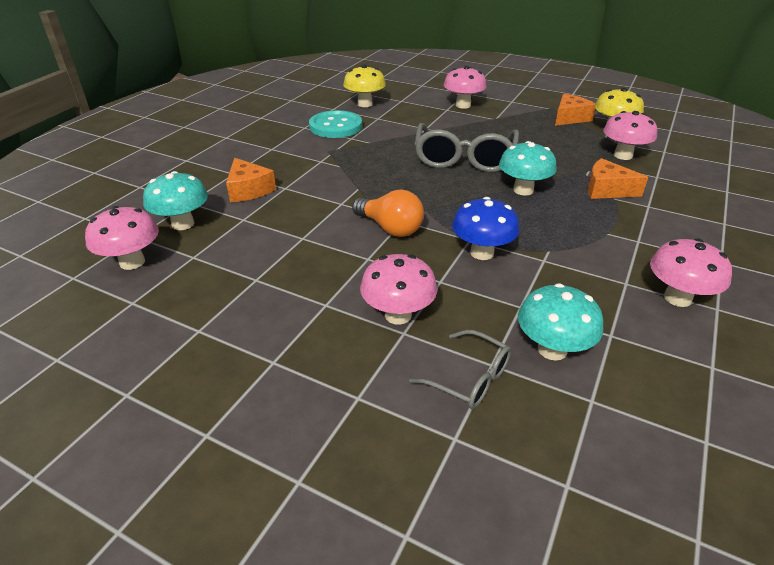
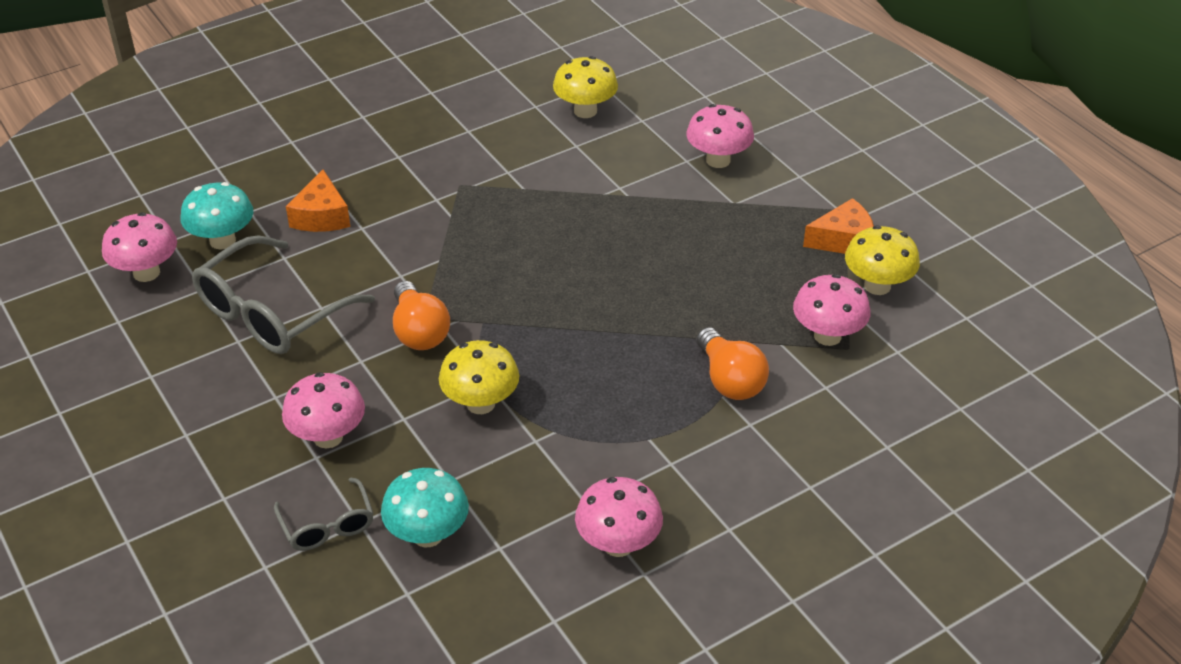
camera: 30 degrees right, 5 degrees up
turquoise button [309,110,362,138] -> none
grey glasses [415,123,519,172] -> grey glasses moved to [192,235,375,354]
blue mushroom [452,197,520,260] -> yellow mushroom [439,340,519,414]
turquoise mushroom [499,141,557,195] -> none
orange cheese [587,158,648,199] -> orange light bulb [697,327,769,400]

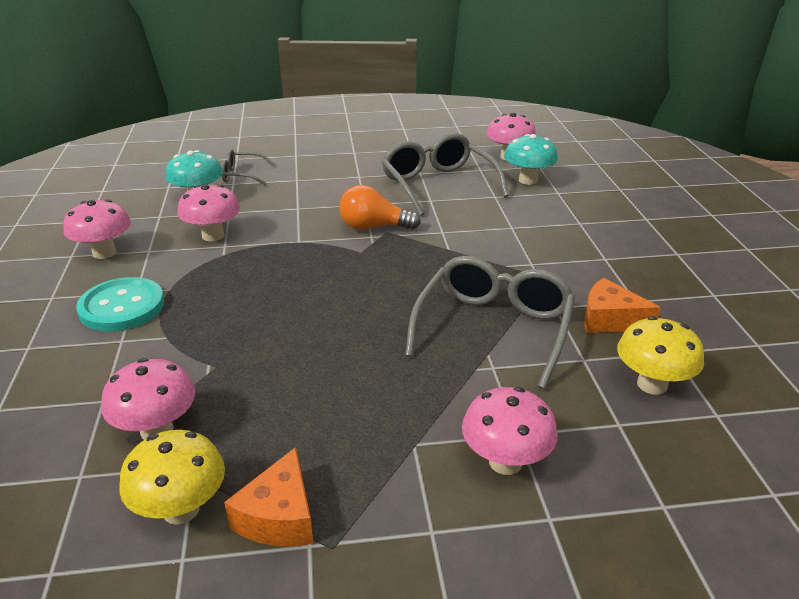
camera: 115 degrees right, 10 degrees down
pink mushroom [282,372,365,448] -> pink mushroom moved to [178,184,240,241]
orange cheese [286,170,350,232] -> orange cheese moved to [584,278,661,333]
yellow mushroom [439,340,519,414] -> none
orange light bulb [697,327,769,400] -> none
none -> turquoise button [76,277,164,332]
none -> grey glasses [405,256,575,389]

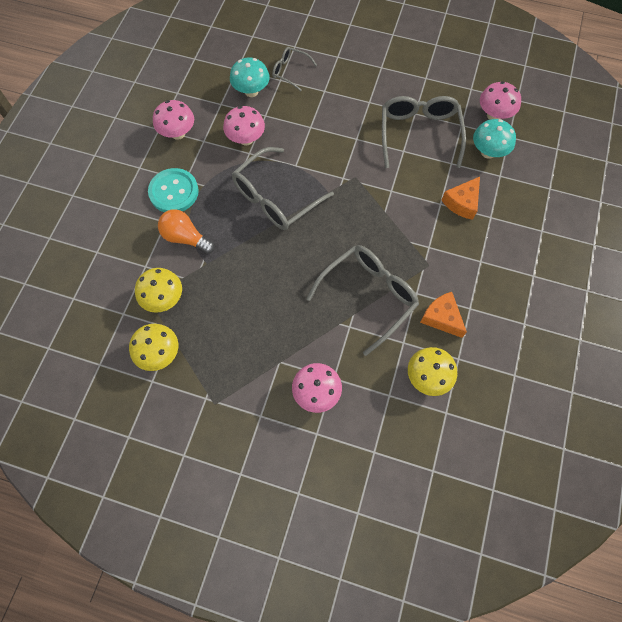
camera: 25 degrees right, 35 degrees up
pink mushroom [101,358,195,440] -> yellow mushroom [135,268,182,313]
orange cheese [224,447,313,546] -> orange cheese moved to [441,177,480,220]
orange light bulb [339,185,421,230] -> orange light bulb moved to [158,209,215,254]
none -> grey glasses [232,147,334,230]

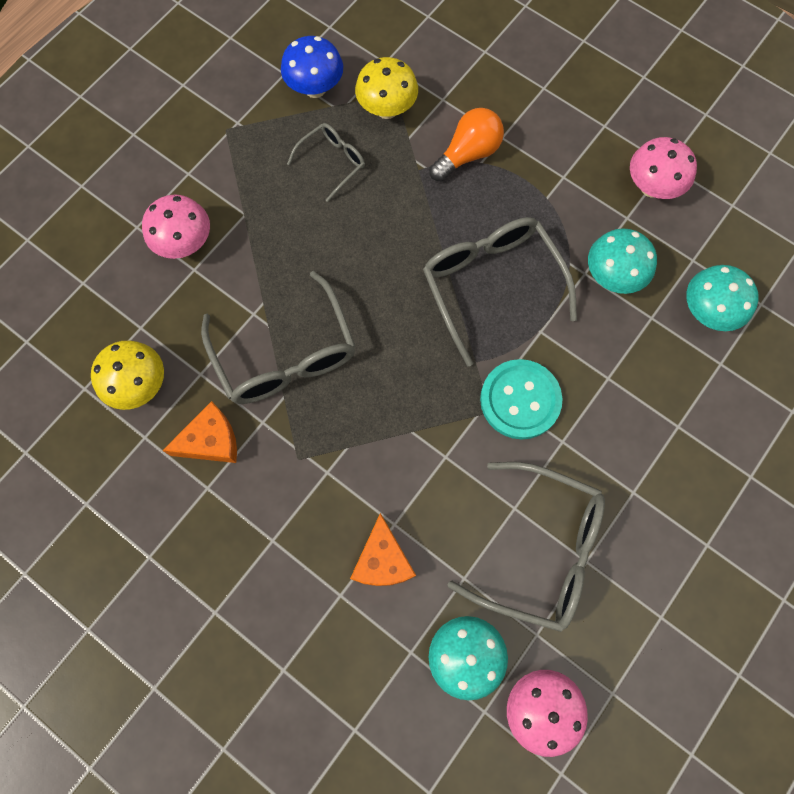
camera: 110 degrees right, 5 degrees up
yellow mushroom [129,324,178,371] -> blue mushroom [281,36,343,98]
turquoise button [148,168,199,212] -> turquoise button moved to [480,359,563,440]
pink mushroom [223,106,265,146] -> turquoise mushroom [588,228,657,294]
grey glasses [272,47,317,91] -> grey glasses moved to [287,123,365,202]
orange cheese [441,177,480,220] -> orange cheese turned 150 degrees counterclockwise [350,513,416,586]

